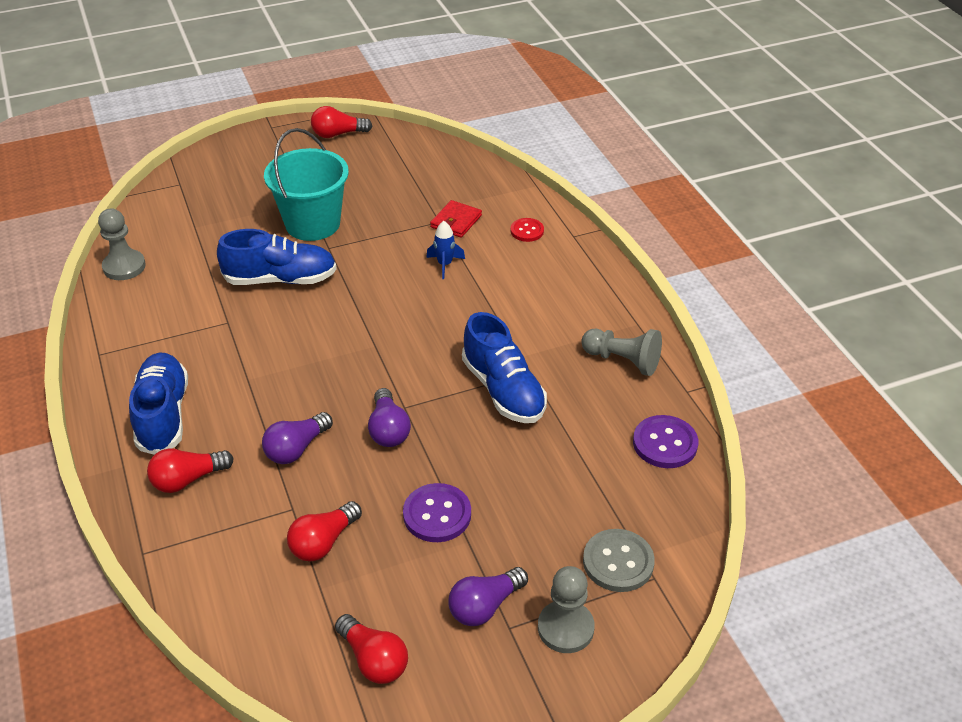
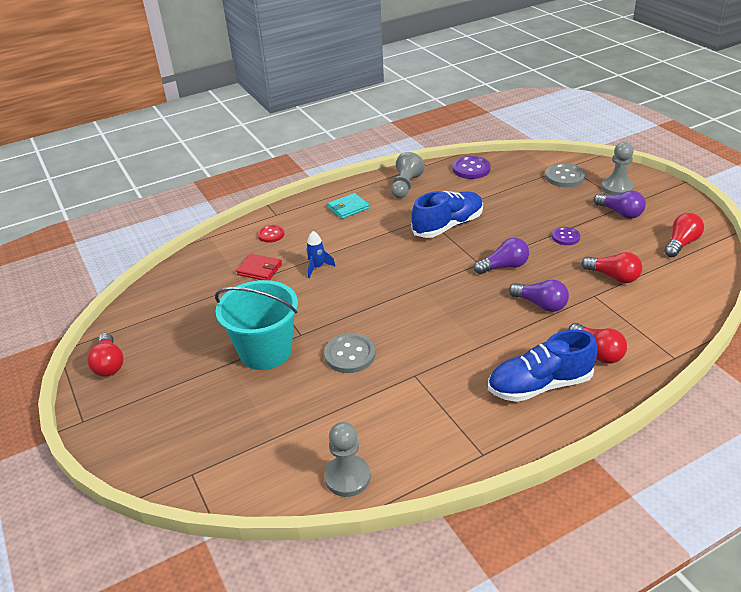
camera: 95 degrees left, 5 degrees down
blue shoe [217,229,337,285] -> grey button [324,333,376,373]
purple button [403,483,471,542] -> purple button [552,227,580,245], size x0.63
none -> turquoise wallet [328,193,369,219]

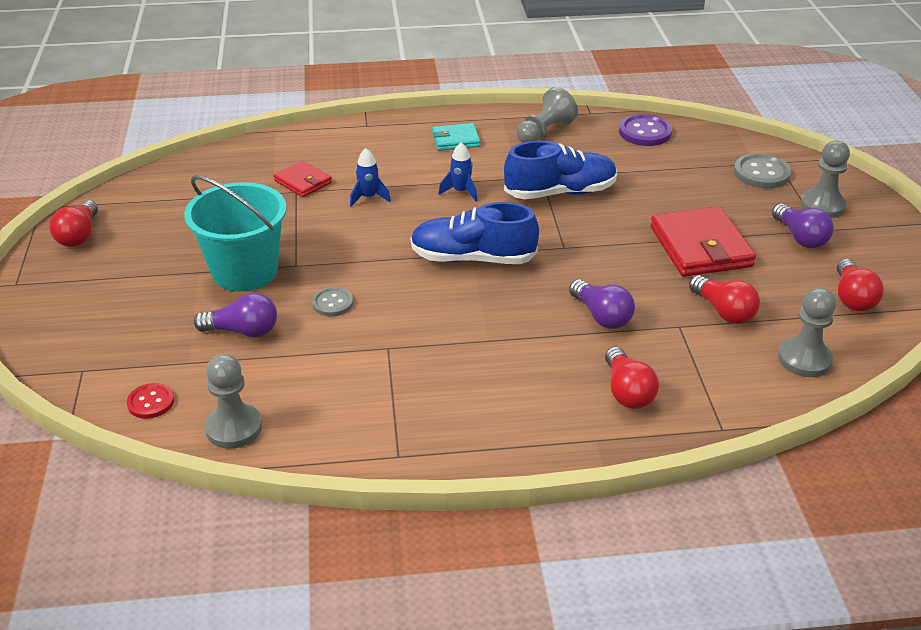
camera: 20 degrees right, 0 degrees up
red button [258,225,285,243] -> red button moved to [127,383,174,419]
grey button [324,333,376,373] -> grey button [312,287,353,316], size x0.63
purple light bulb [474,238,529,274] -> purple light bulb moved to [194,293,277,337]
blue shoe [488,330,598,402] -> blue shoe moved to [411,202,539,264]
purple button [552,227,580,245] -> red wallet [650,206,756,277]
red light bulb [664,213,704,257] -> red light bulb turned 120 degrees clockwise [837,259,884,312]
none -> blue rocket [438,142,477,202]
none -> grey pawn [778,288,836,377]

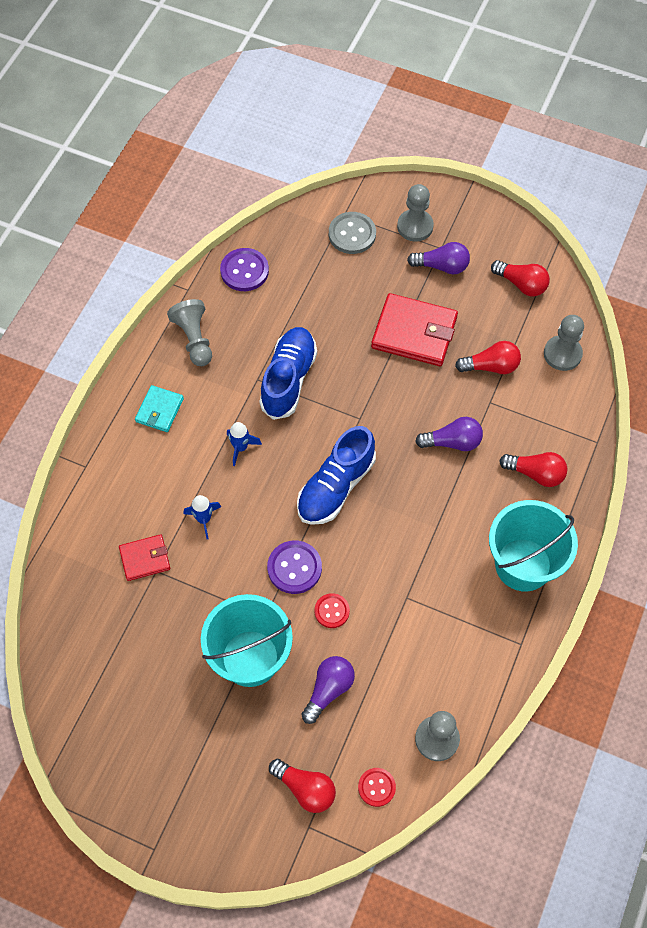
camera: 60 degrees left, 25 degrees up
red light bulb [49,200,98,247] -> red light bulb moved to [269,759,336,813]
grey button [312,287,353,316] -> red button [315,593,350,628]
none -> purple button [267,541,322,594]
none -> turquoise bucket [489,500,578,592]

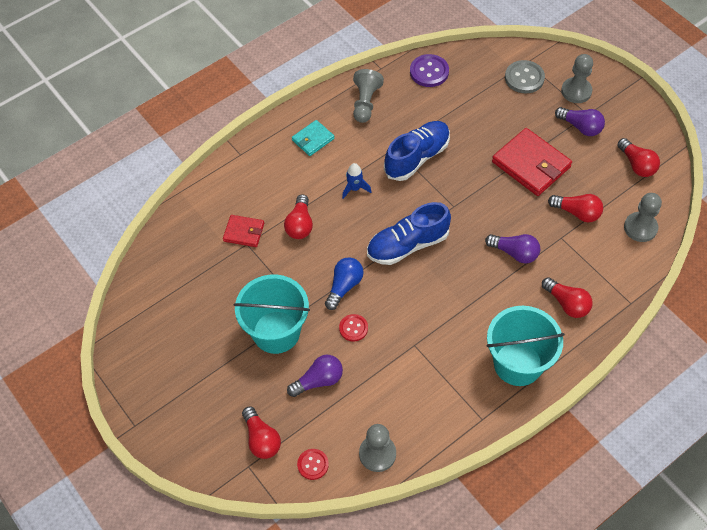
camera: 30 degrees right, 5 degrees down
blue rocket [184,495,221,539] -> red light bulb [284,194,313,239]
purple button [267,541,322,594] -> blue light bulb [325,257,364,310]

